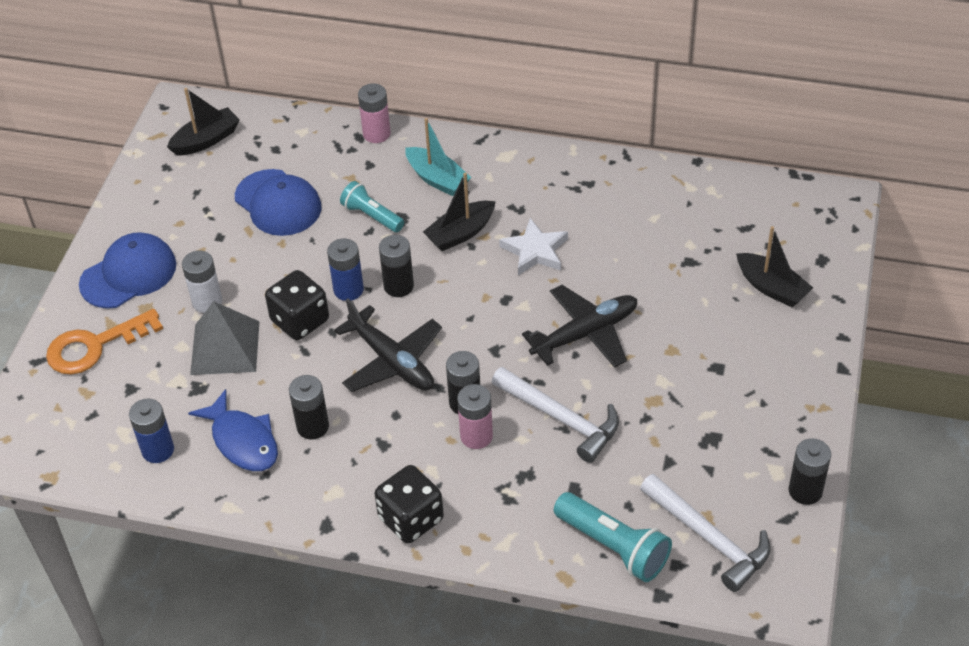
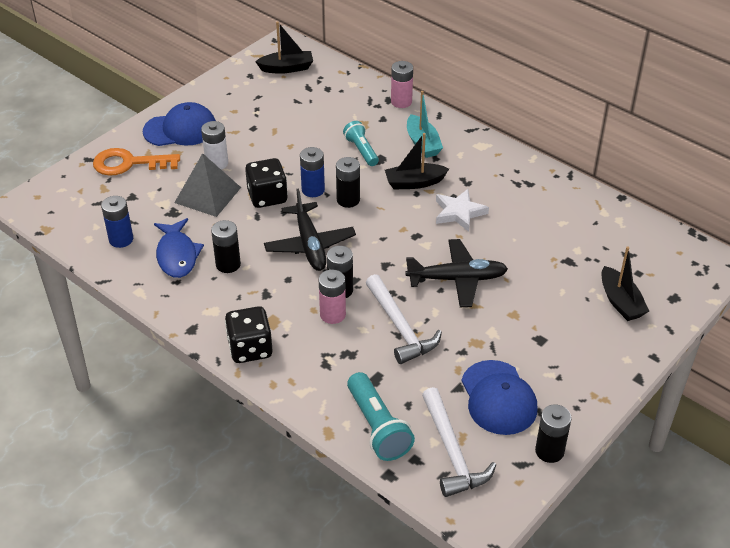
camera: 25 degrees right, 5 degrees down
blue cap [235,169,321,236] -> blue cap moved to [461,360,537,435]

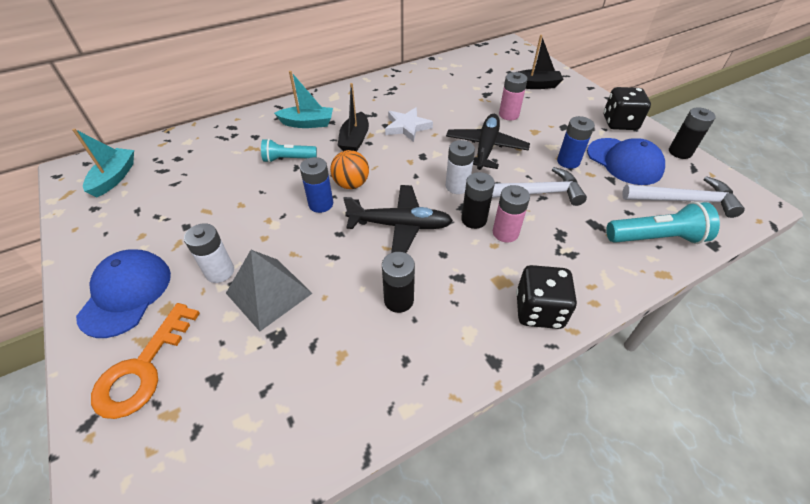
camera: 70 degrees left, 5 degrees up
blue battery [101,196,133,248] -> blue battery moved to [557,116,595,169]
blue fish [154,218,204,278] -> none
black dice [245,158,288,208] -> black dice moved to [604,87,651,130]
black boat [255,21,313,74] -> turquoise boat [72,128,134,198]
black battery [336,157,360,208] -> orange ball [330,150,369,189]
pink battery [391,61,413,108] -> pink battery moved to [499,72,528,120]
blue cap [461,360,537,435] -> blue cap turned 45 degrees clockwise [587,138,665,185]
none -> white battery [446,140,475,194]

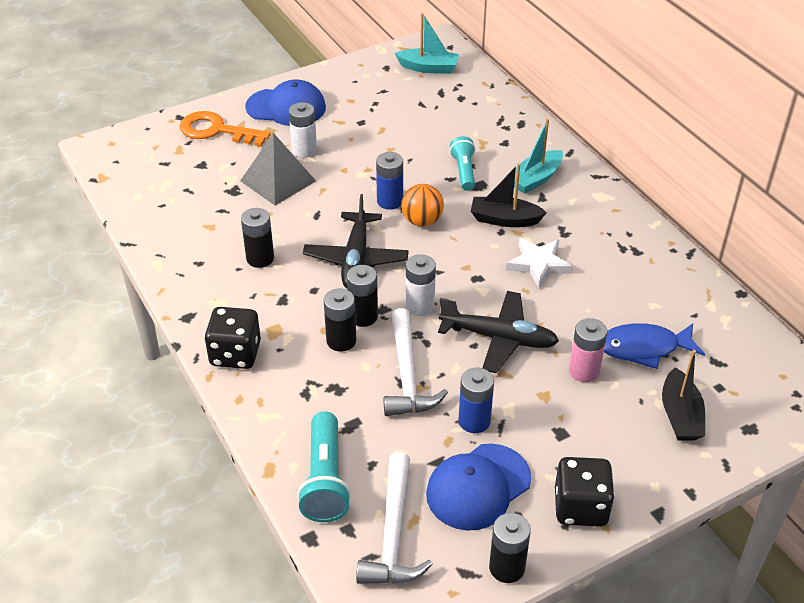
camera: 90 degrees right, 5 degrees down
turquoise boat [274,71,333,128] -> turquoise boat turned 45 degrees clockwise [514,119,563,194]
pink battery [493,185,530,242] -> black battery [324,289,356,352]
none -> blue fish [604,323,705,369]

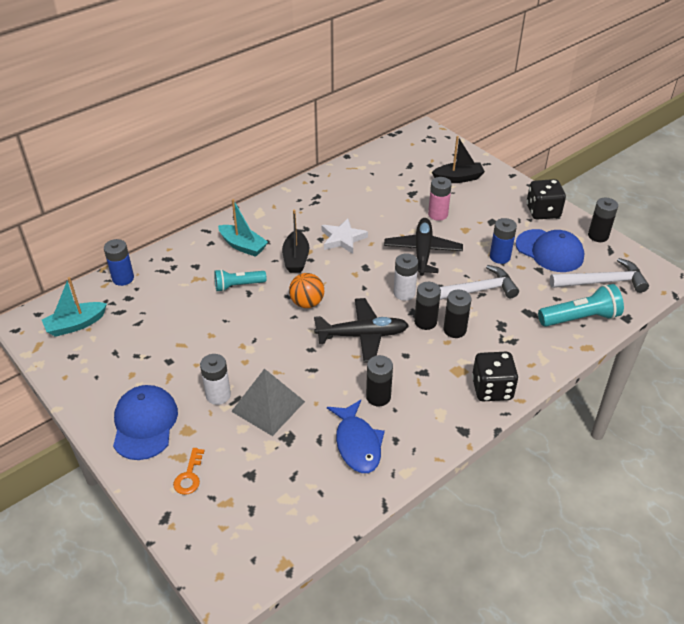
camera: 100 degrees left, 0 degrees up
orange key [179,111,271,147] -> orange key [173,448,204,495], size x0.53
blue battery [376,152,403,210] -> blue battery moved to [104,239,134,286]
turquoise boat [395,13,459,74] -> turquoise boat turned 120 degrees counterclockwise [42,277,107,337]
blue fish [604,323,705,369] -> blue fish moved to [327,400,385,473]

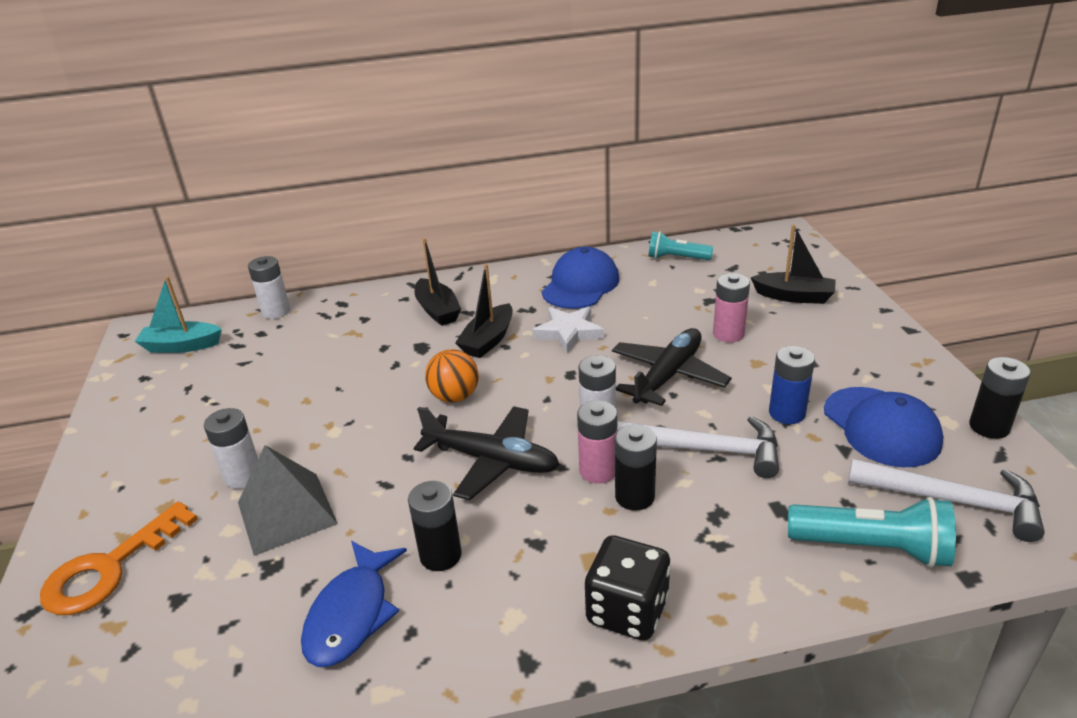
camera: 30 degrees right, 10 degrees down
blue battery [104,239,134,286] -> white battery [248,256,290,319]
blue cap [113,385,178,460] -> blue cap moved to [542,247,619,309]
orange key [173,448,204,495] -> orange key [40,502,198,615], size x1.88
turquoise flashlight [214,269,267,292] -> turquoise flashlight moved to [648,231,713,260]
turquoise boat [218,199,268,257] -> black boat [415,238,461,326]
black battery [414,282,441,330] -> pink battery [577,400,617,484]
black dice [526,179,566,220] -> none

